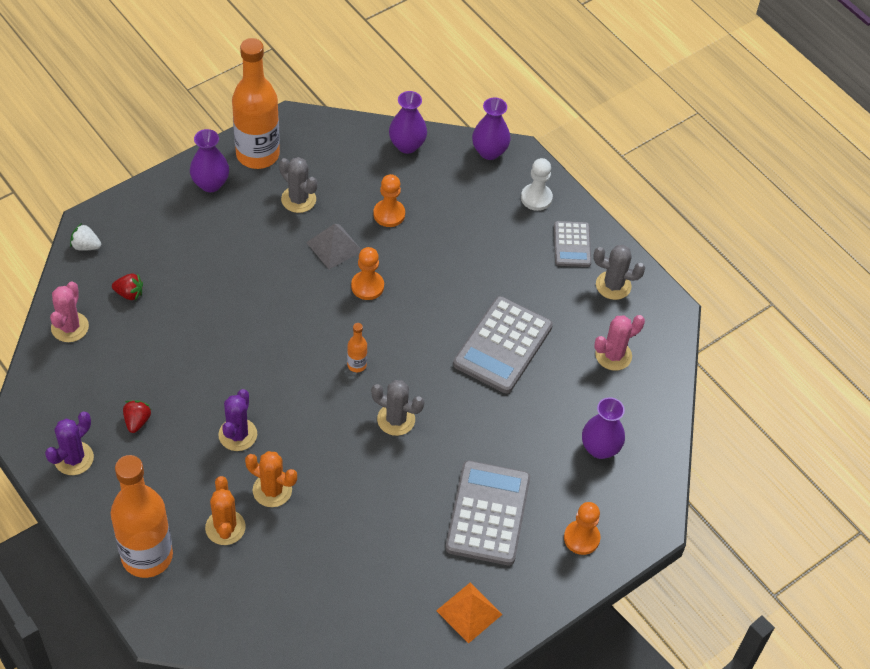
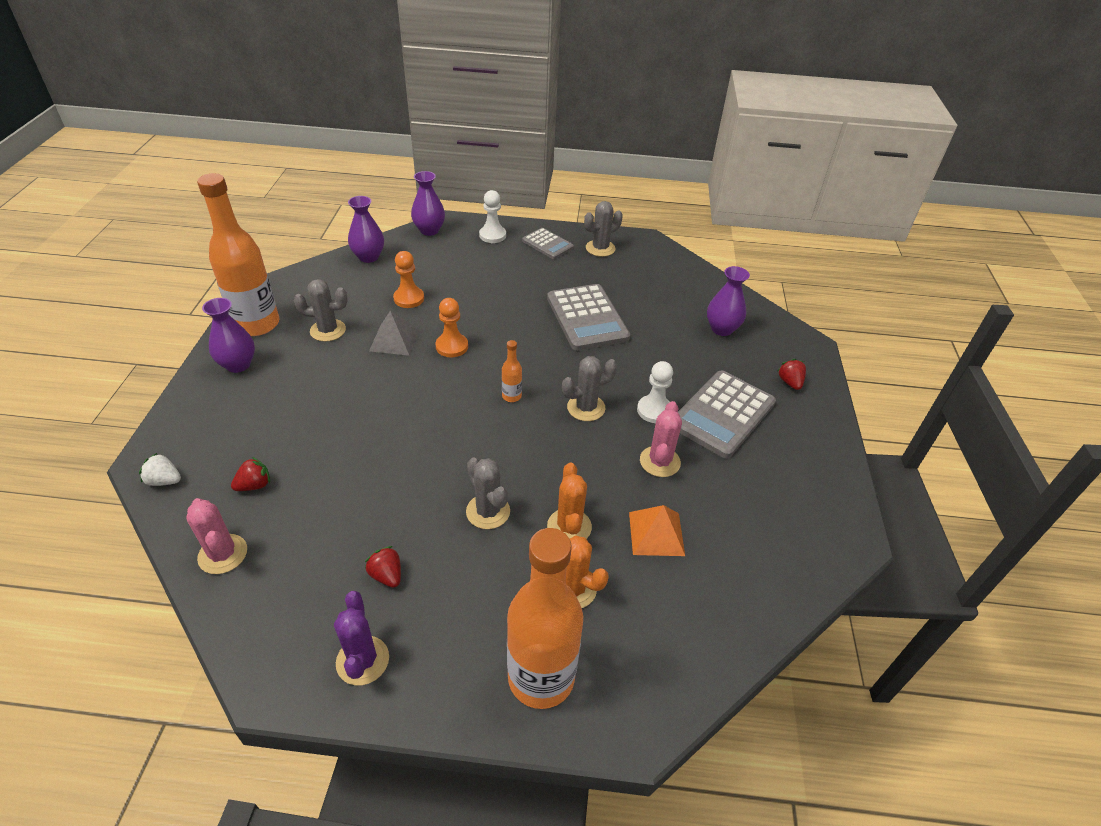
camera: 45 degrees left, 10 degrees down
white strawberry [70,223,101,251] -> white strawberry turned 45 degrees clockwise [139,453,181,486]
purple cactus [218,389,257,451] -> grey cactus [466,458,510,529]
orange cactus [245,451,297,507] -> orange cactus turned 75 degrees counterclockwise [547,463,592,539]
orange pyramid [436,582,503,644] -> orange pyramid moved to [629,505,685,556]
grey calculator [445,460,530,566] -> grey calculator turned 105 degrees counterclockwise [678,370,776,458]
orange pawn [564,502,600,555] -> red strawberry [777,359,806,390]
pink cactus [594,315,645,371] -> pink cactus moved to [640,401,682,477]
none -> white pawn [637,361,673,423]

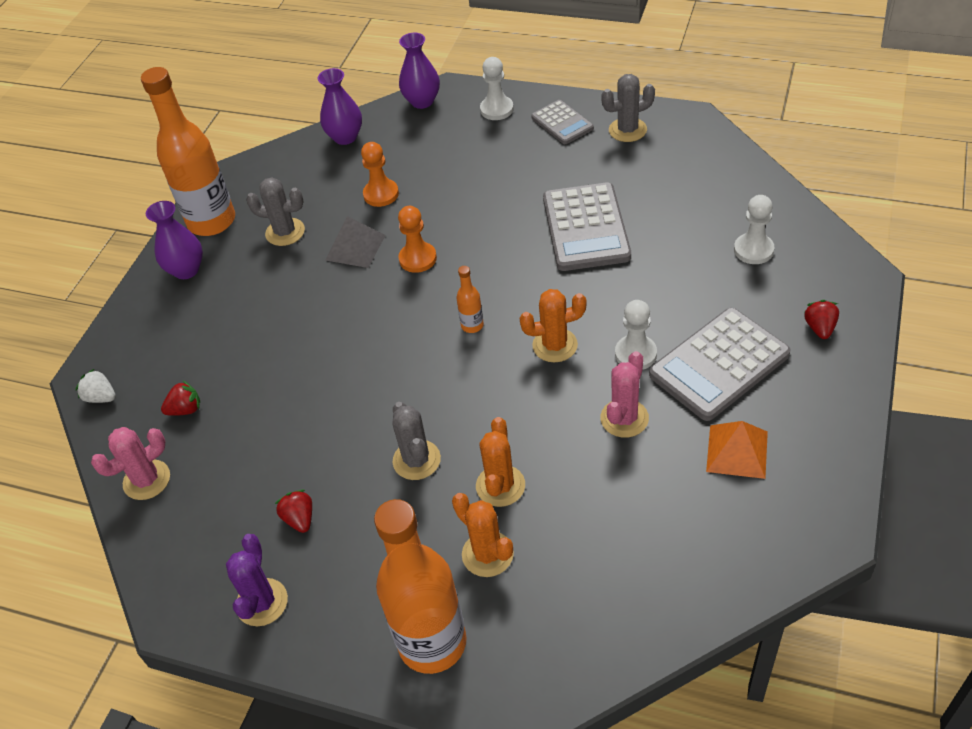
camera: 20 degrees right, 5 degrees up
pink cactus [186,498,247,574] -> pink cactus turned 75 degrees clockwise [91,427,170,500]
grey cactus [562,356,617,421] -> orange cactus [519,289,587,363]
orange pyramid [629,505,685,556] -> orange pyramid moved to [706,421,768,479]
purple vase [707,266,750,336] -> white pawn [734,195,774,264]

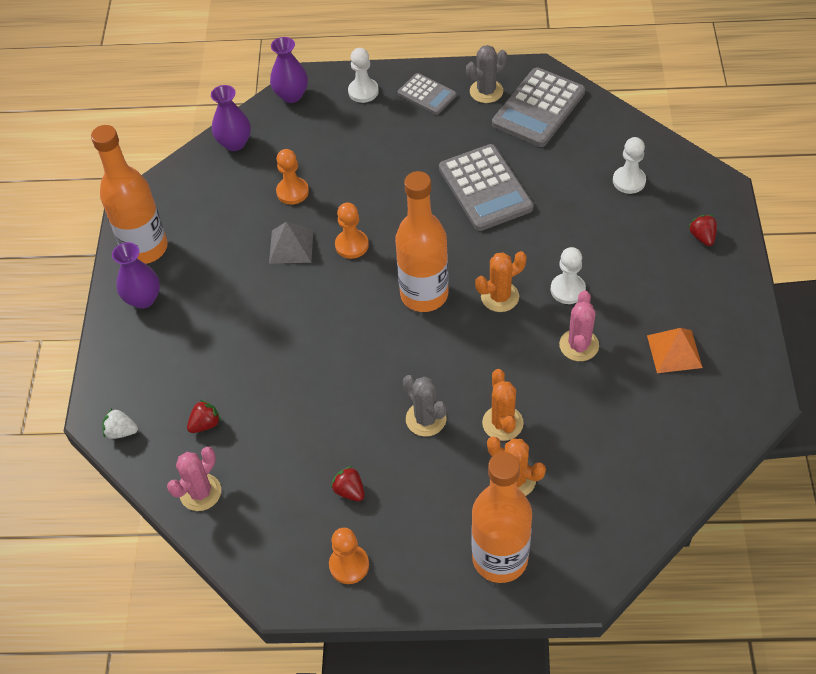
camera: 20 degrees left, 5 degrees up
purple cactus [226,534,288,626] -> orange pawn [329,528,369,584]
grey cactus [246,178,305,246] -> none
orange bottle [456,266,484,333] -> orange bottle [395,171,449,312], size x2.45
grey calculator [649,308,791,421] -> grey calculator moved to [492,67,585,147]

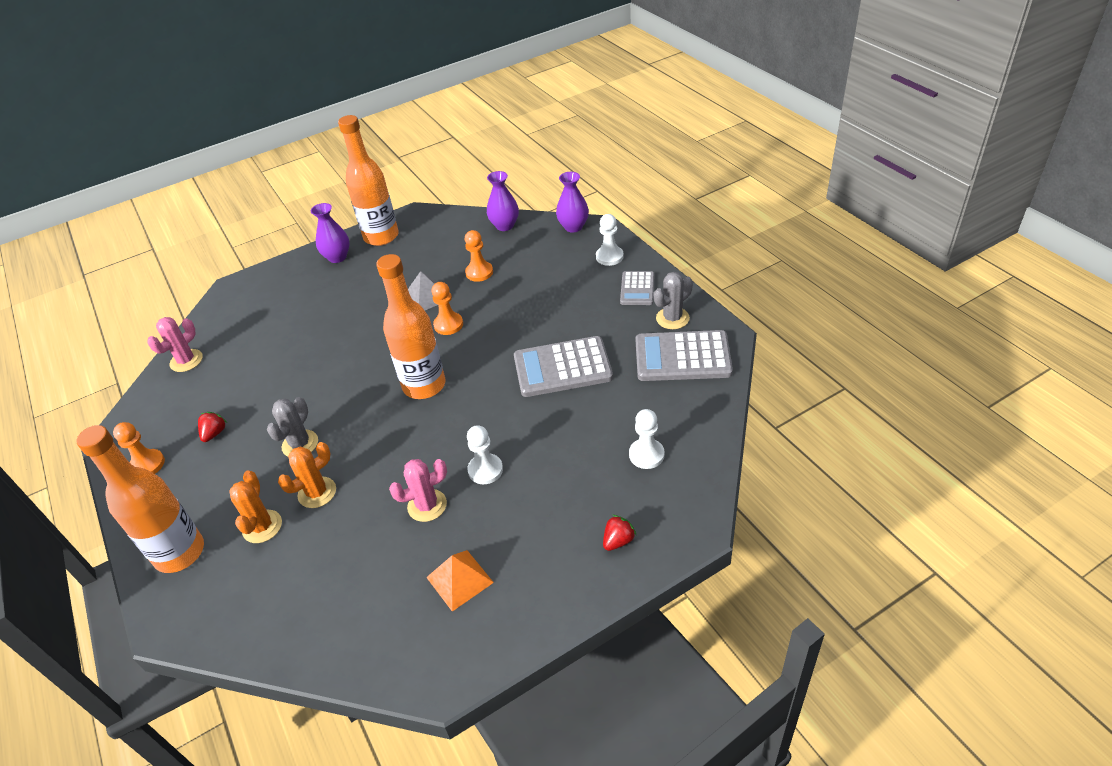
camera: 60 degrees right, 10 degrees down
white strawberry [102,408,138,439] -> none
pink cactus [167,447,221,511] -> pink cactus turned 60 degrees counterclockwise [147,317,203,372]
red strawberry [187,400,221,433] -> none
grey calculator [439,144,534,231] -> grey calculator turned 45 degrees clockwise [514,336,613,397]
grey cactus [466,45,507,103] -> grey cactus turned 60 degrees counterclockwise [654,272,693,329]
orange cactus [475,251,527,312] -> none

